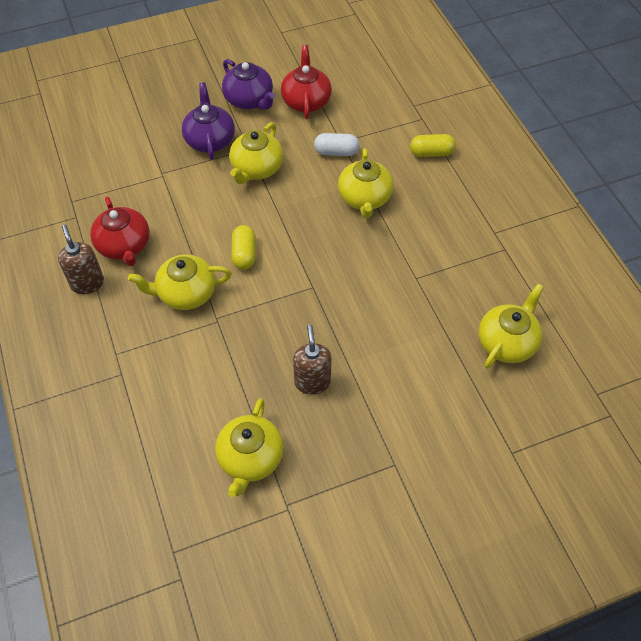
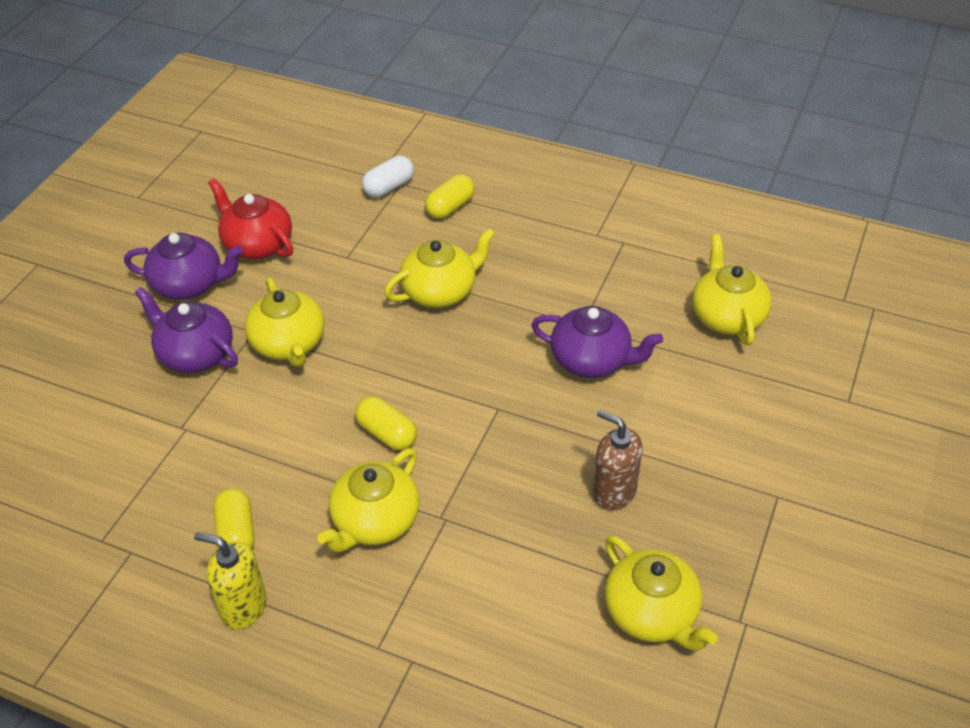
camera: 45 degrees left, 10 degrees down
brown soap dispenser [58,225,104,294] -> yellow soap dispenser [194,532,267,629]
red teapot [90,197,149,266] -> yellow capsule [213,488,255,549]
white capsule [314,133,360,156] -> white capsule moved to [362,156,414,198]
yellow teapot [338,148,394,218] -> yellow teapot turned 75 degrees counterclockwise [384,228,495,308]
none -> purple teapot [531,306,663,378]

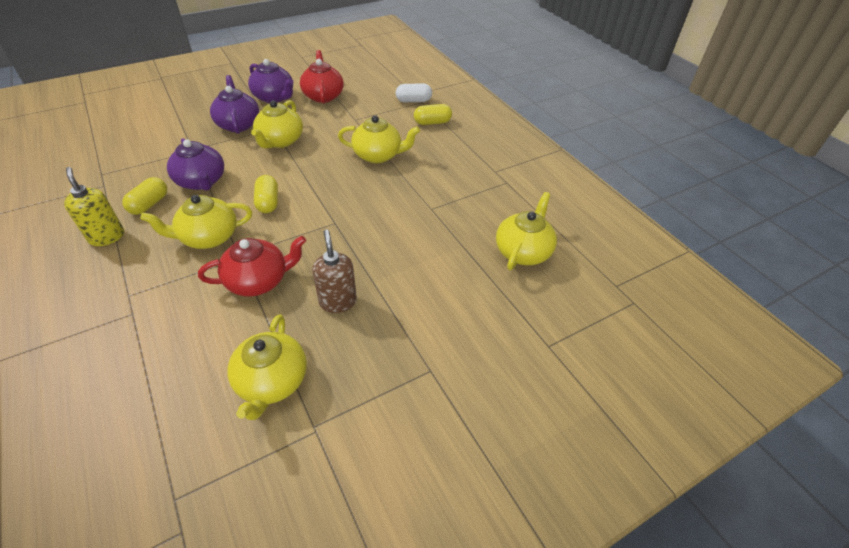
camera: 35 degrees right, 0 degrees up
purple teapot [531,306,663,378] -> purple teapot moved to [167,138,224,191]
none -> red teapot [198,236,306,296]

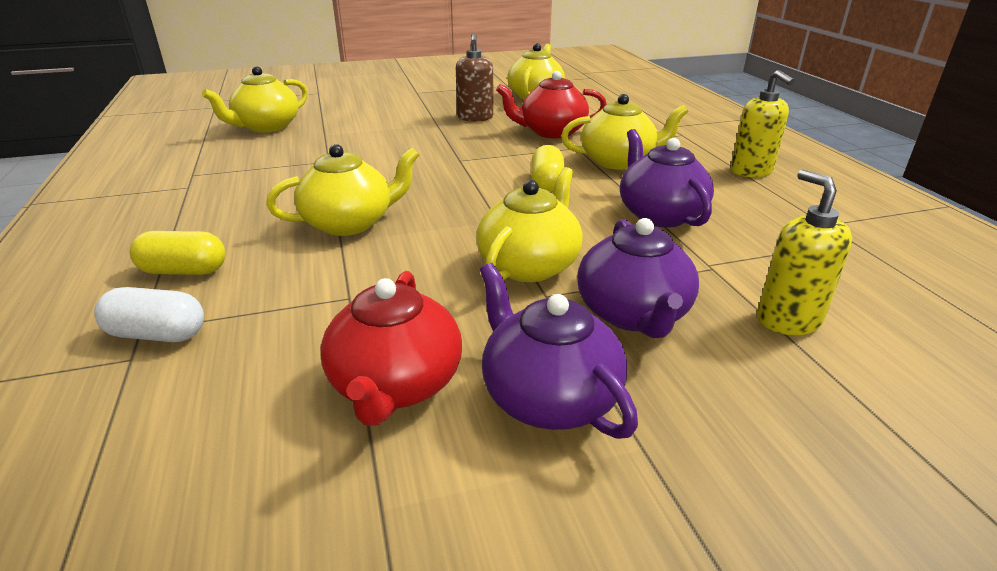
camera: 165 degrees left, 15 degrees down
yellow capsule [122,177,167,215] -> none
yellow teapot [338,115,420,163] -> yellow teapot turned 135 degrees clockwise [266,144,419,236]
none -> yellow soap dispenser [757,169,852,335]

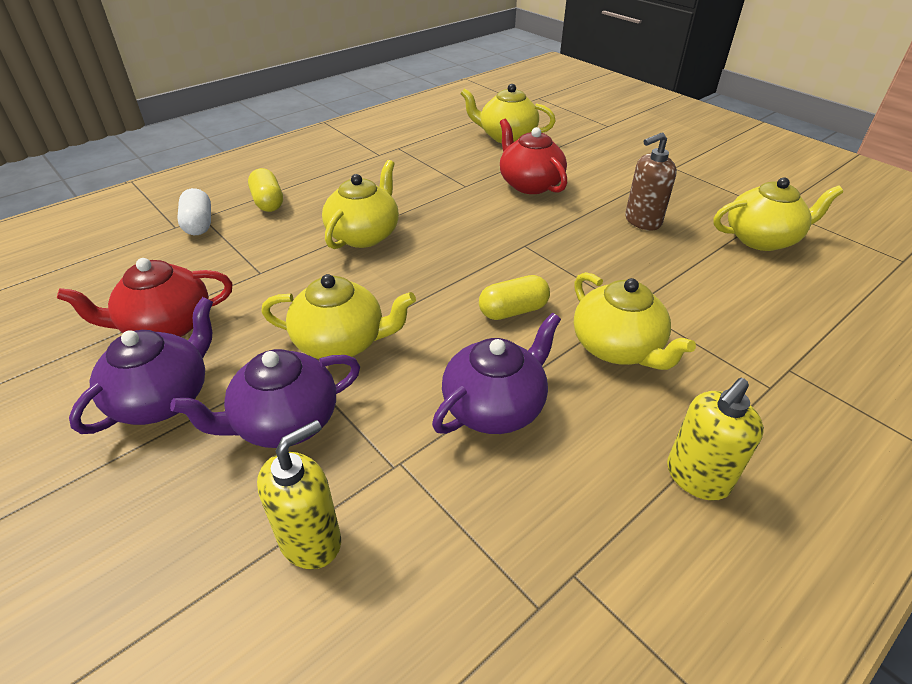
camera: 65 degrees right, 10 degrees up
yellow teapot [266,144,419,236] -> yellow teapot turned 105 degrees counterclockwise [322,160,399,249]
red teapot [496,71,606,139] -> red teapot moved to [500,119,567,194]

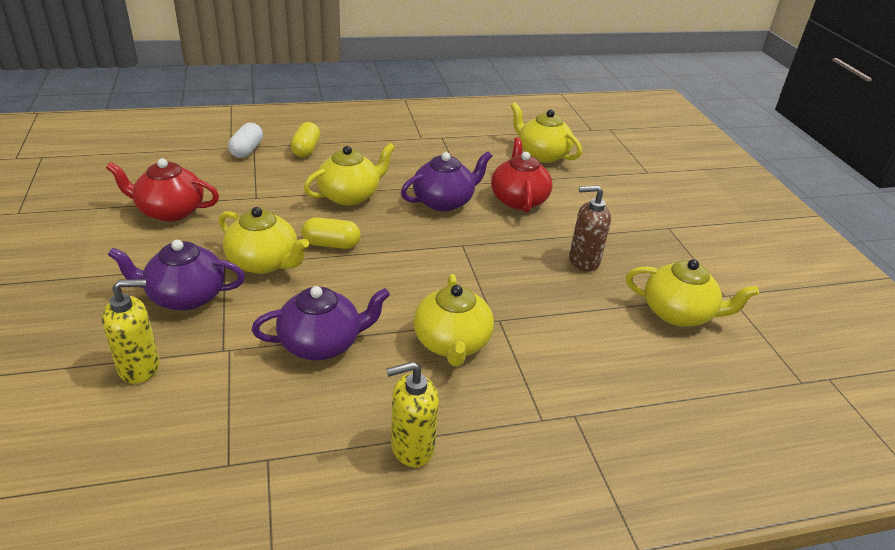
camera: 25 degrees right, 5 degrees down
purple teapot [69,297,213,434] -> purple teapot moved to [401,151,492,212]
yellow capsule [479,275,550,320] -> yellow capsule moved to [302,217,361,249]

